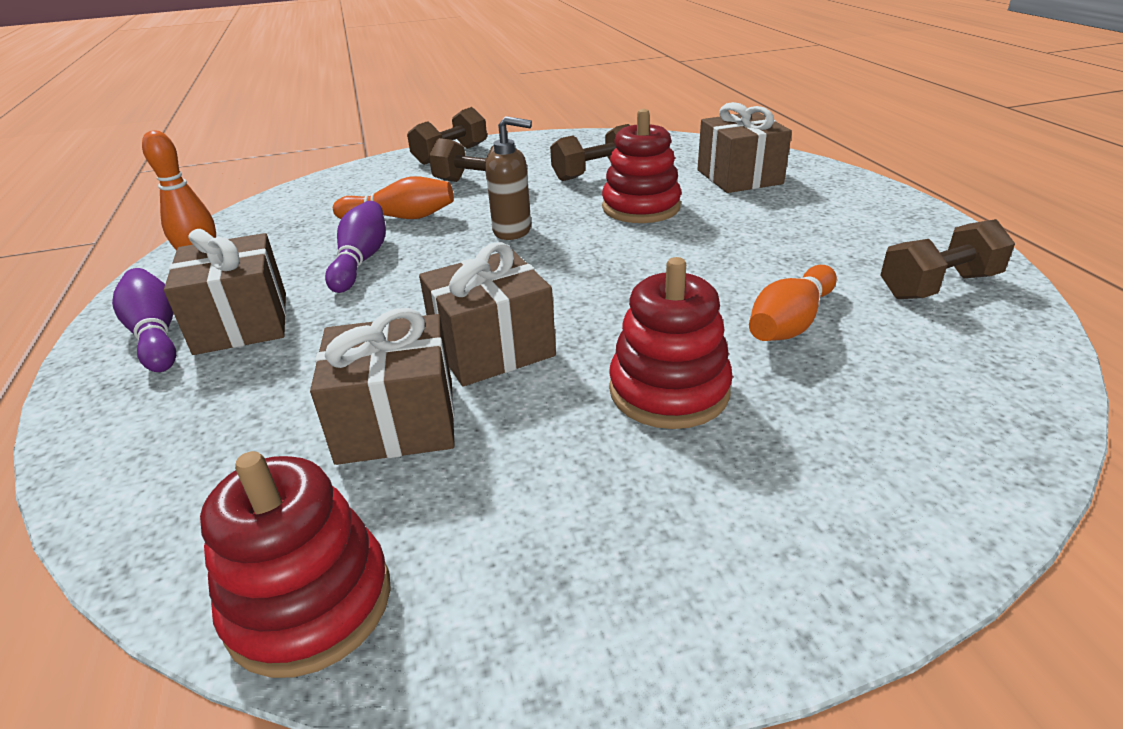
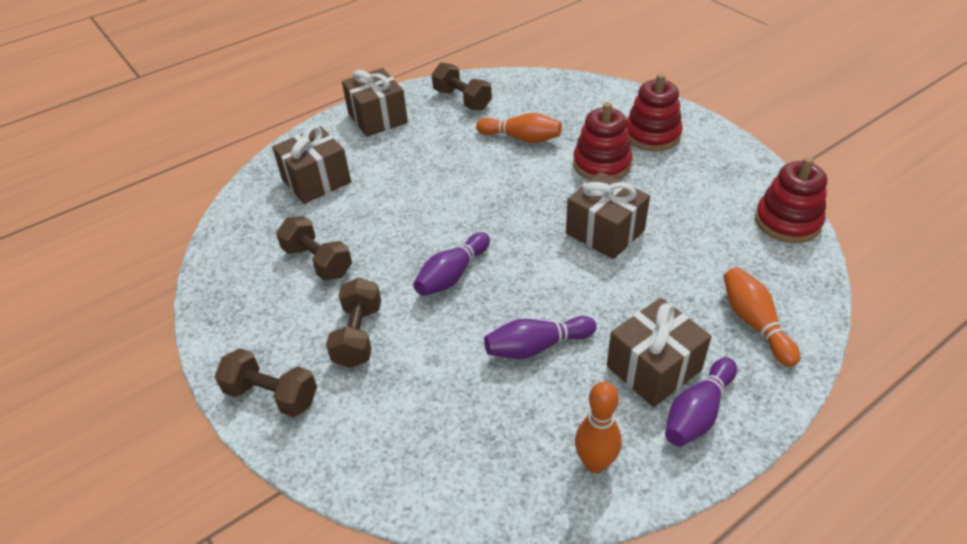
camera: 110 degrees left, 10 degrees up
brown gift [310,308,455,465] -> brown gift moved to [342,68,408,137]
orange bowling pin [333,176,454,219] -> orange bowling pin moved to [724,267,800,367]
brown soap dispenser [486,116,532,240] -> purple bowling pin [413,232,490,296]
red stacking toy [602,109,681,223] -> red stacking toy moved to [627,73,683,151]

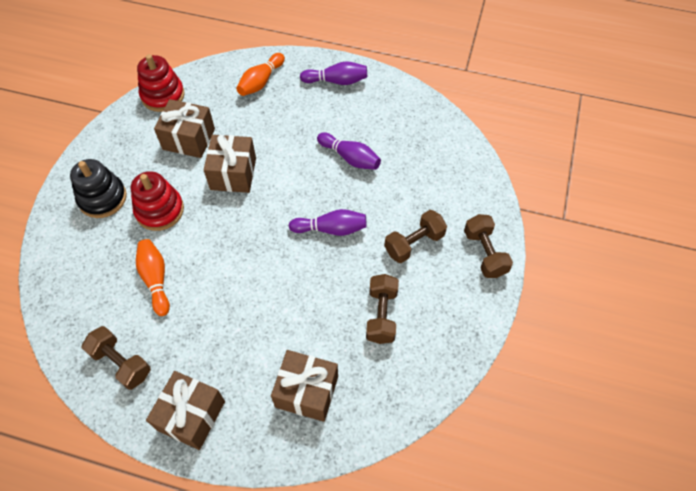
camera: 130 degrees left, 15 degrees up
brown dumbbell [432,62,492,110] -> brown dumbbell turned 60 degrees counterclockwise [82,326,151,390]
orange bowling pin [575,382,622,473] -> none
brown gift [607,298,712,407] -> brown gift moved to [154,99,215,158]
red stacking toy [627,73,683,151] -> black stacking toy [70,159,127,218]

